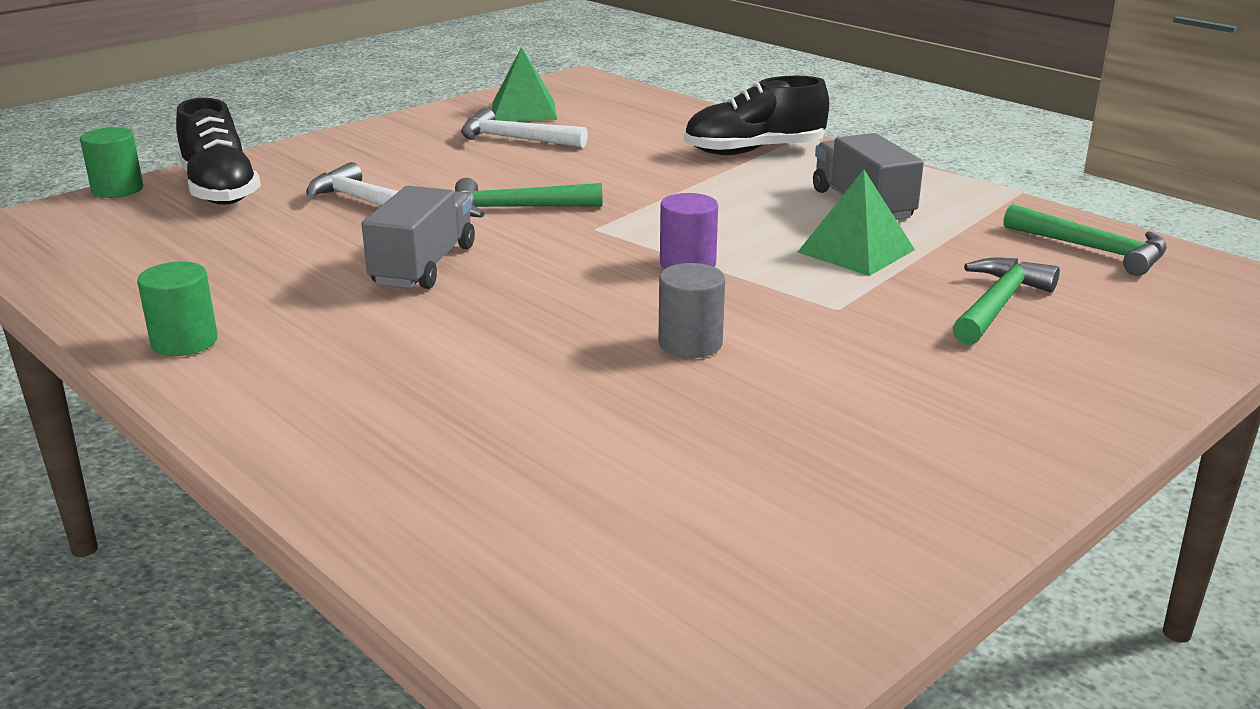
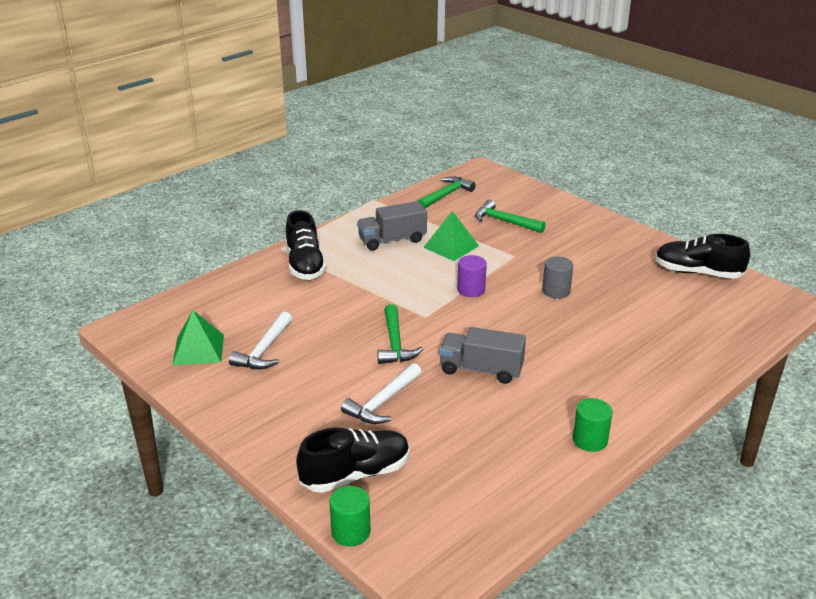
camera: 90 degrees left, 5 degrees up
none -> black shoe [655,234,750,279]

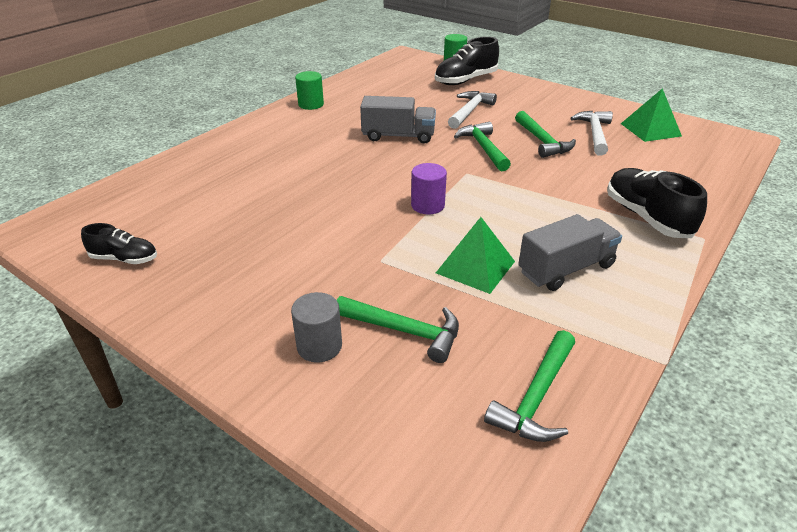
camera: 170 degrees right, 5 degrees up
grey cylinder [542,256,573,299] -> grey cylinder moved to [291,292,342,362]
black shoe [655,234,750,279] -> black shoe [81,223,157,264], size x0.59
none -> green hammer [515,111,576,158]

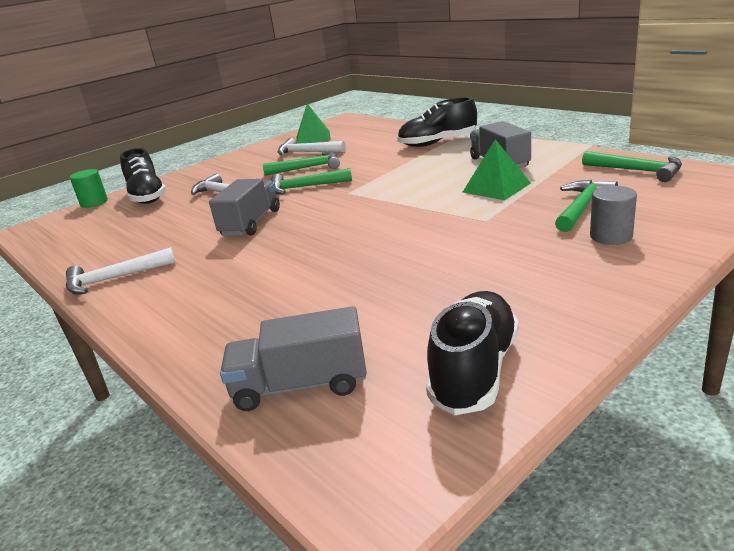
camera: 75 degrees left, 10 degrees down
black shoe [81,223,157,264] -> black shoe [426,291,519,415], size x1.69
green cylinder [295,71,324,110] -> white hammer [66,247,176,295]
purple cylinder [411,163,447,214] -> none
none -> grey truck [220,306,367,411]

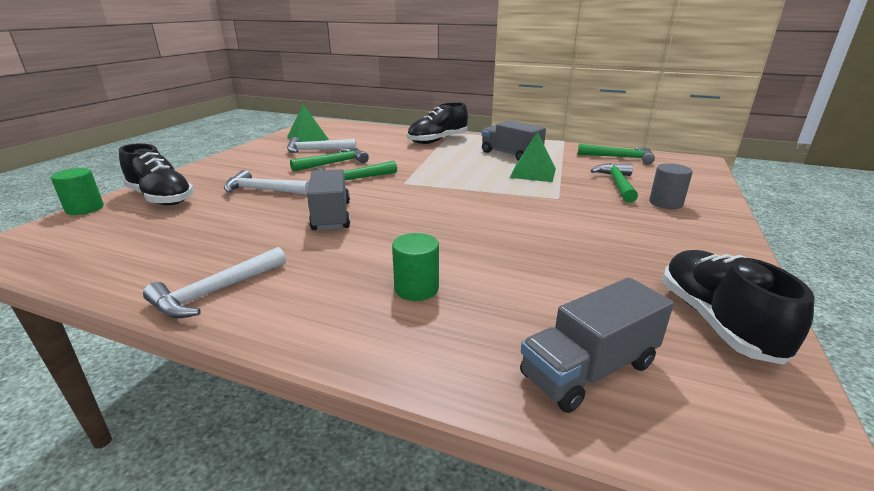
camera: 30 degrees left, 0 degrees up
none -> green cylinder [392,233,439,301]

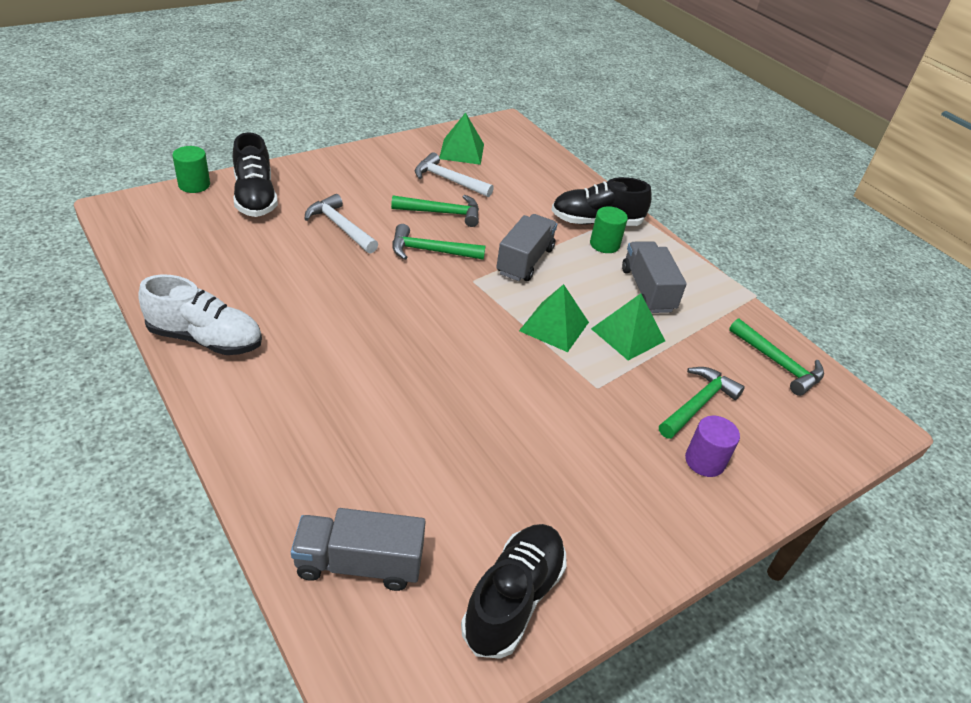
camera: 30 degrees right, 15 degrees up
white hammer [143,247,286,319] -> white shoe [138,274,262,355]
grey truck [307,169,350,230] -> grey truck moved to [496,214,557,281]
green cylinder [392,233,439,301] -> green cylinder moved to [590,206,628,253]
grey cylinder [649,163,693,209] -> purple cylinder [685,416,740,477]
none -> green pyramid [519,284,589,352]

